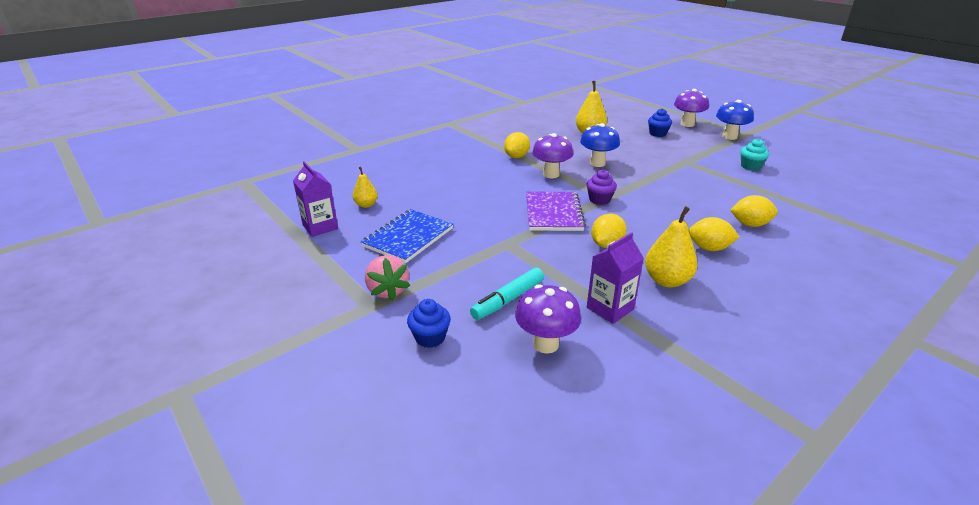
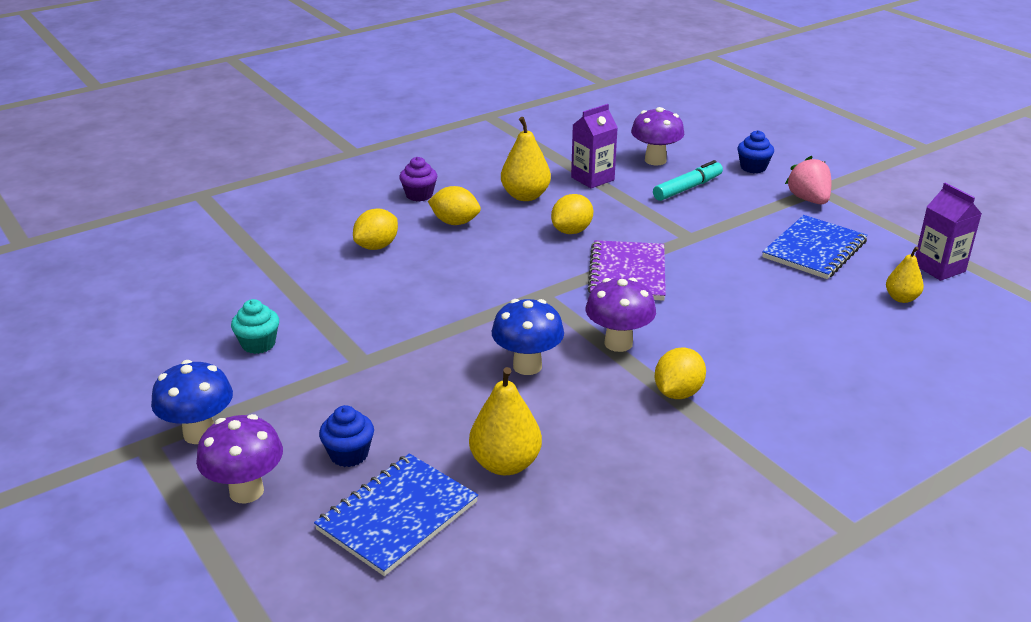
camera: 175 degrees left, 0 degrees up
purple cupcake [586,169,617,205] -> purple cupcake moved to [399,157,437,201]
yellow lemon [730,195,778,227] -> yellow lemon turned 60 degrees counterclockwise [353,208,398,250]
none -> blue notebook [314,453,478,576]

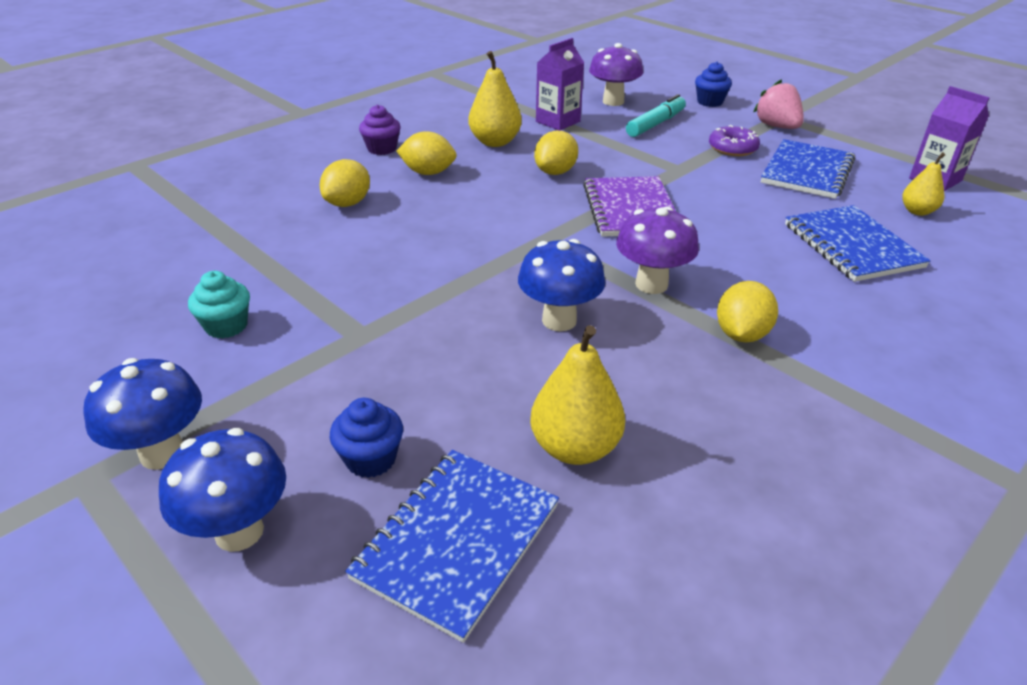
camera: 10 degrees left, 5 degrees up
purple mushroom [196,414,283,504] -> blue mushroom [159,428,286,552]
none -> purple donut [709,125,760,156]
none -> blue notebook [785,205,931,282]

